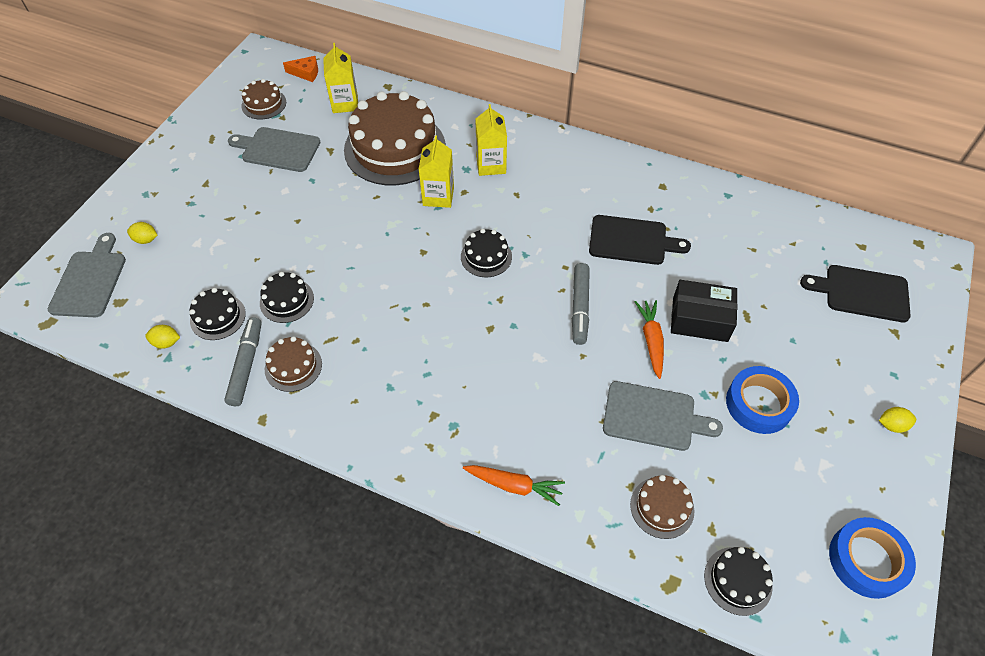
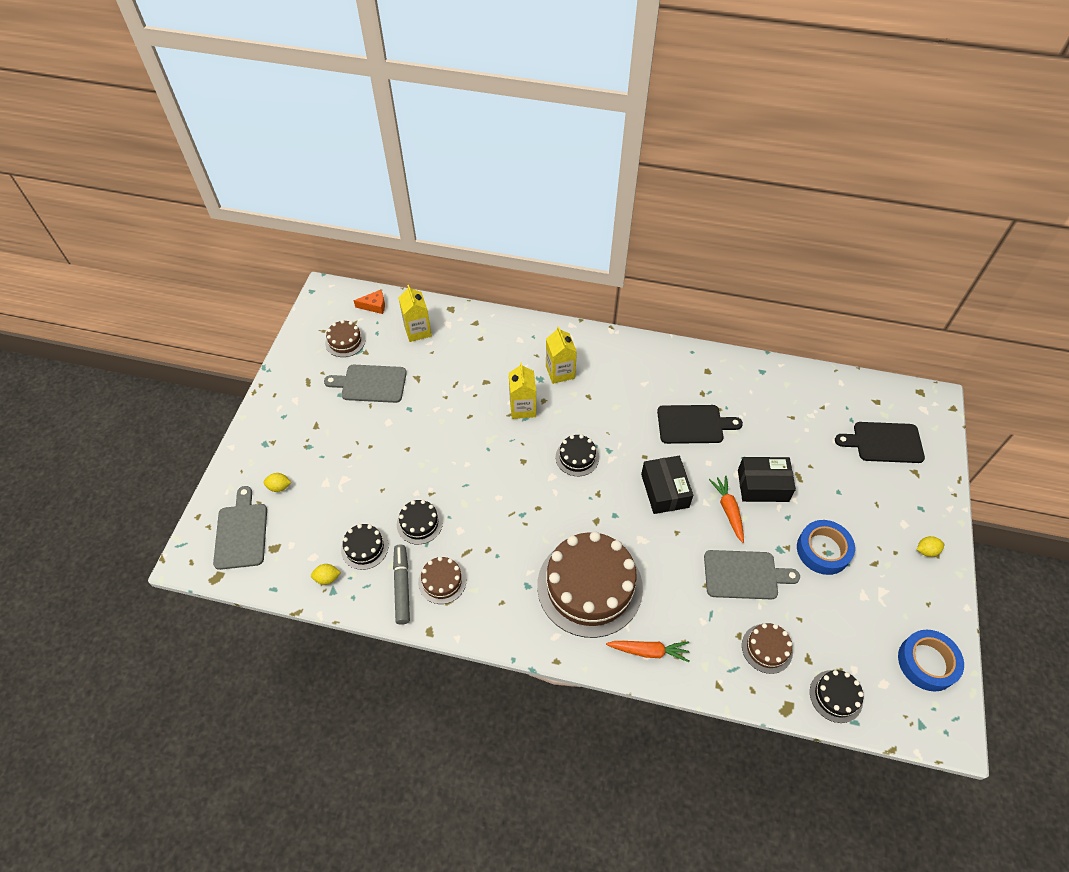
camera: 10 degrees left, 0 degrees up
brown cake [344,91,446,185] -> brown cake moved to [537,531,643,638]
grey marker [572,263,590,345] -> black box [641,456,693,514]

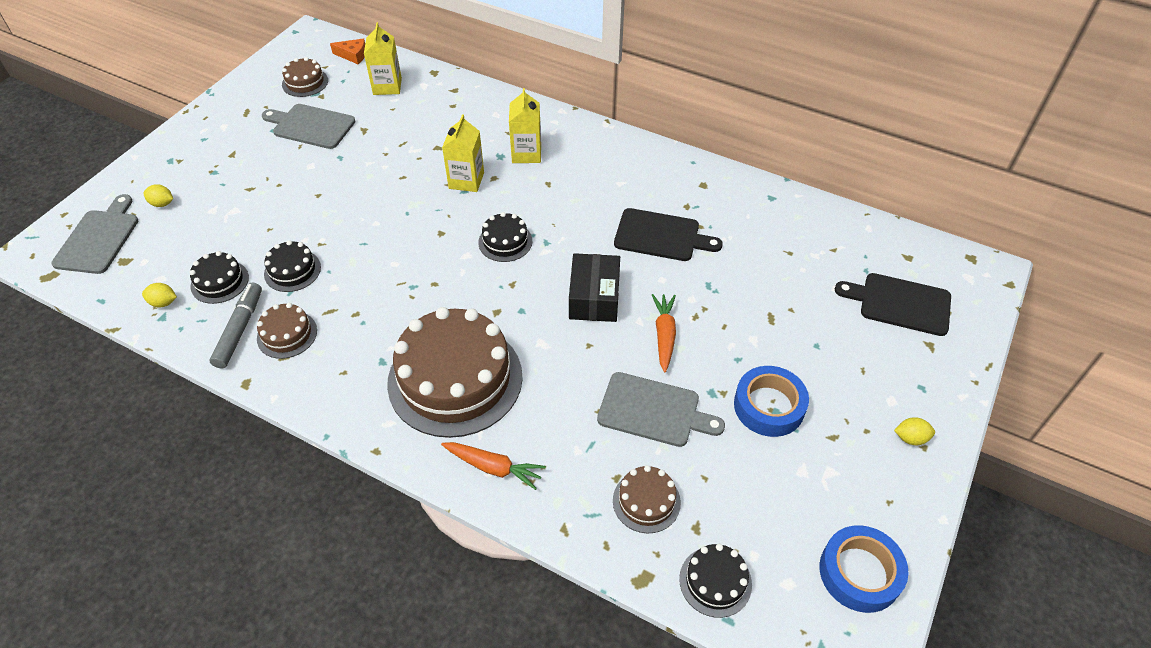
camera: 15 degrees right, 5 degrees down
black box [738,457,796,502] -> none

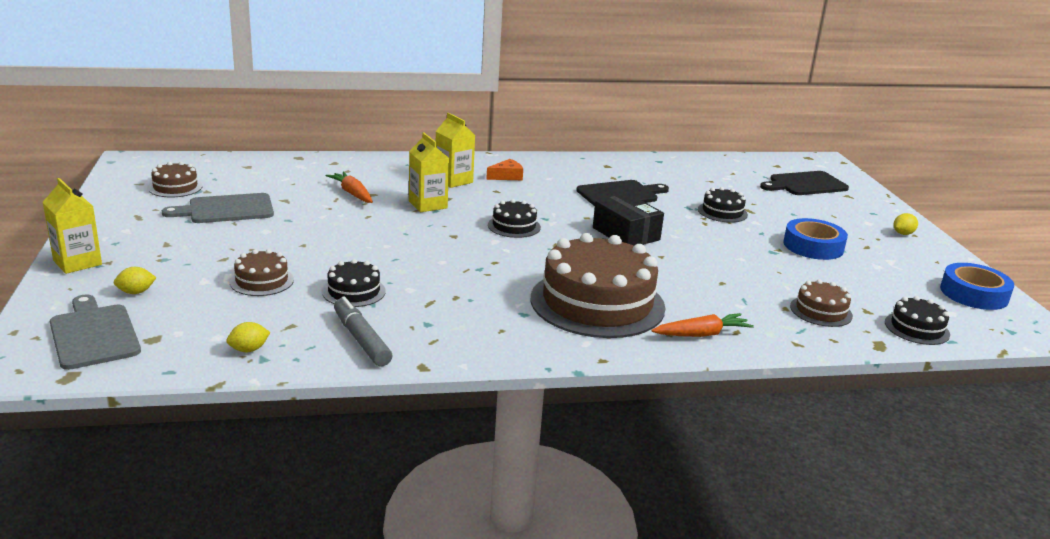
camera: 40 degrees left, 25 degrees down
black cake [189,251,249,304] -> black cake moved to [698,187,748,223]
brown cake [257,303,317,359] -> brown cake moved to [230,249,294,296]
orange cheese [330,38,365,64] -> orange cheese moved to [486,159,523,180]
yellow carton [364,22,402,95] -> yellow carton moved to [43,178,102,274]
grey cutting board [597,372,725,447] -> none
orange carrot [652,294,676,373] -> orange carrot moved to [326,172,373,203]

